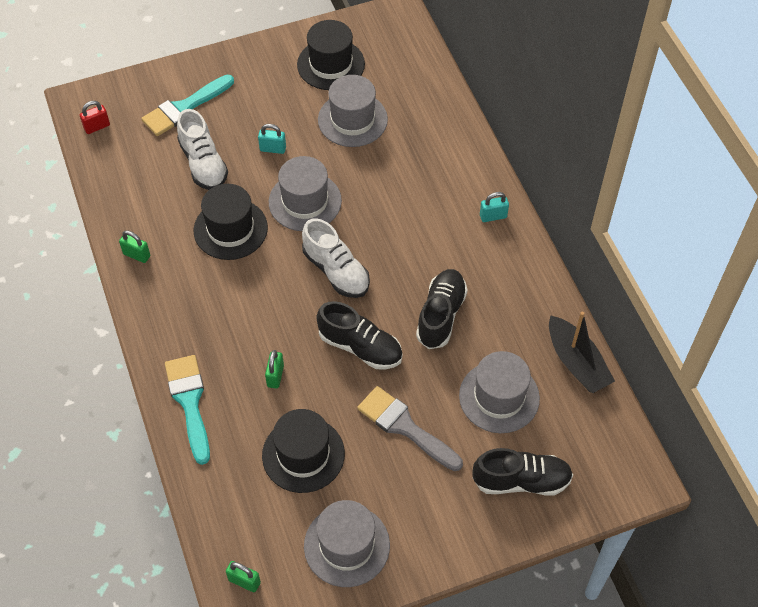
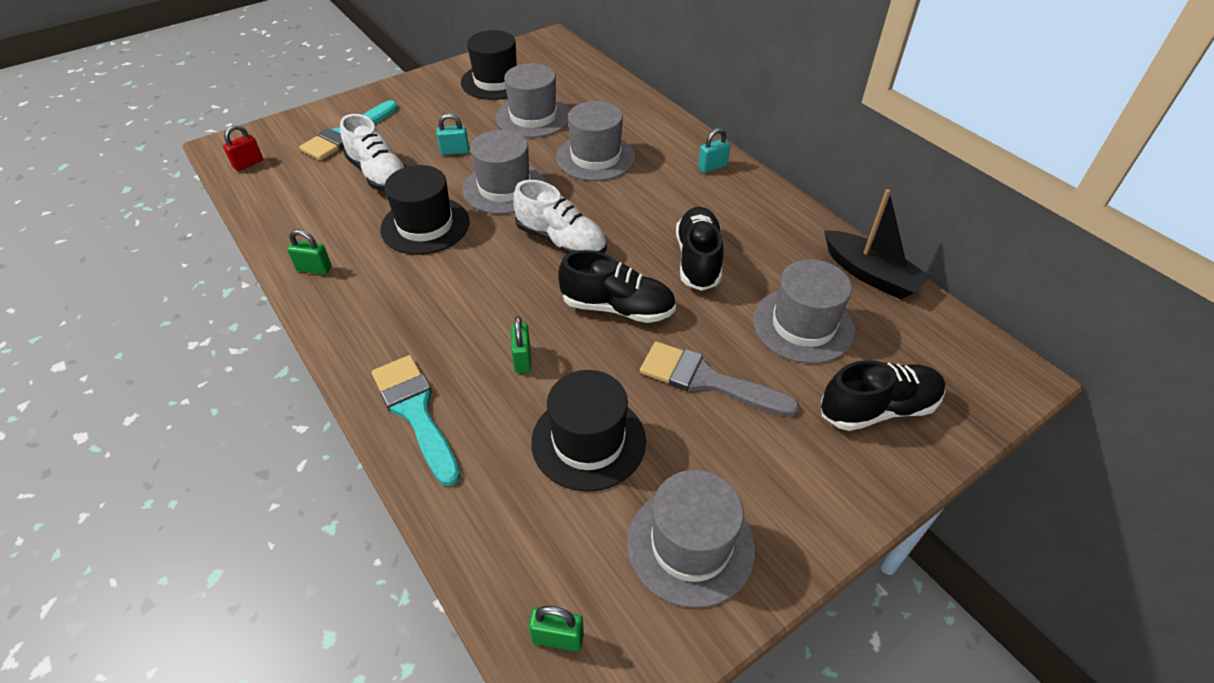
camera: 15 degrees left, 10 degrees down
none -> grey hat [556,101,636,181]

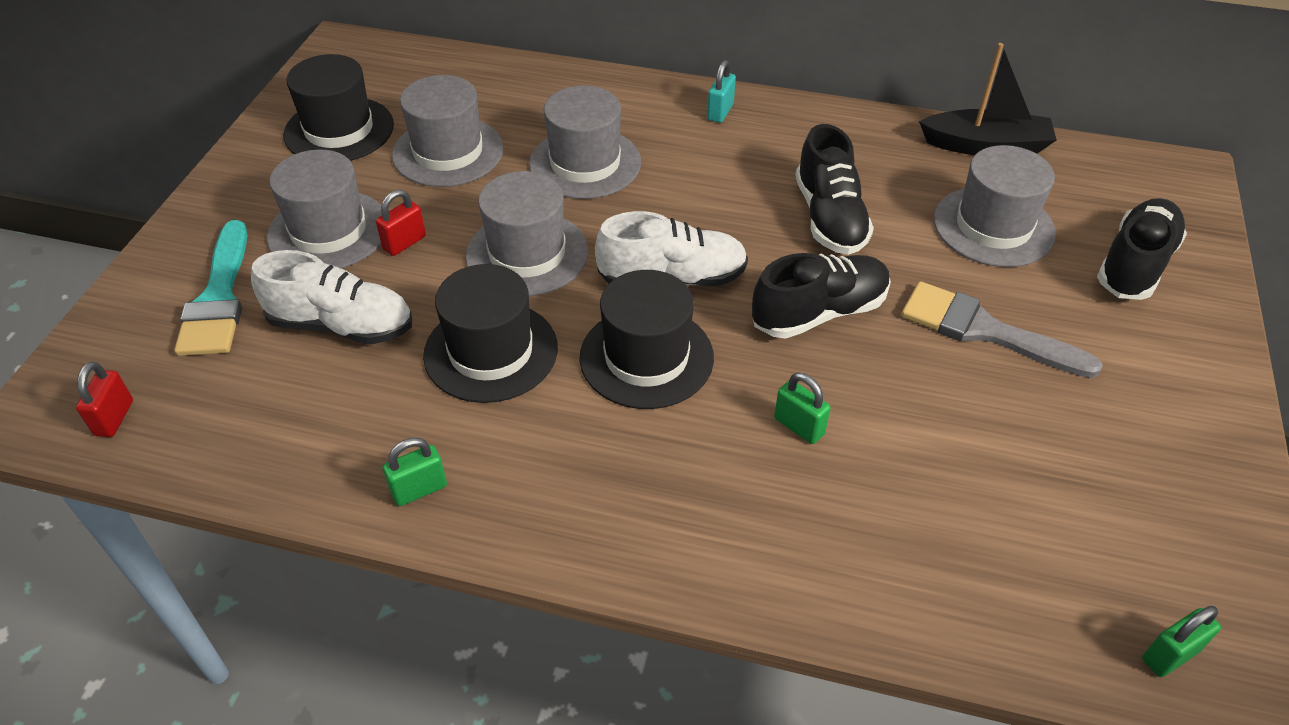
camera: 40 degrees left, 0 degrees up
turquoise brush [372,355,460,486] -> none
turquoise padlock [436,113,469,155] -> red padlock [376,190,426,256]
black hat [531,370,646,492] -> black hat moved to [580,270,714,409]
grey hat [627,470,755,608] -> grey hat moved to [267,150,382,269]
grey brush [640,342,800,417] -> grey brush turned 45 degrees clockwise [901,281,1103,378]
black shoe [676,207,723,291] -> black shoe turned 150 degrees counterclockwise [795,124,874,255]

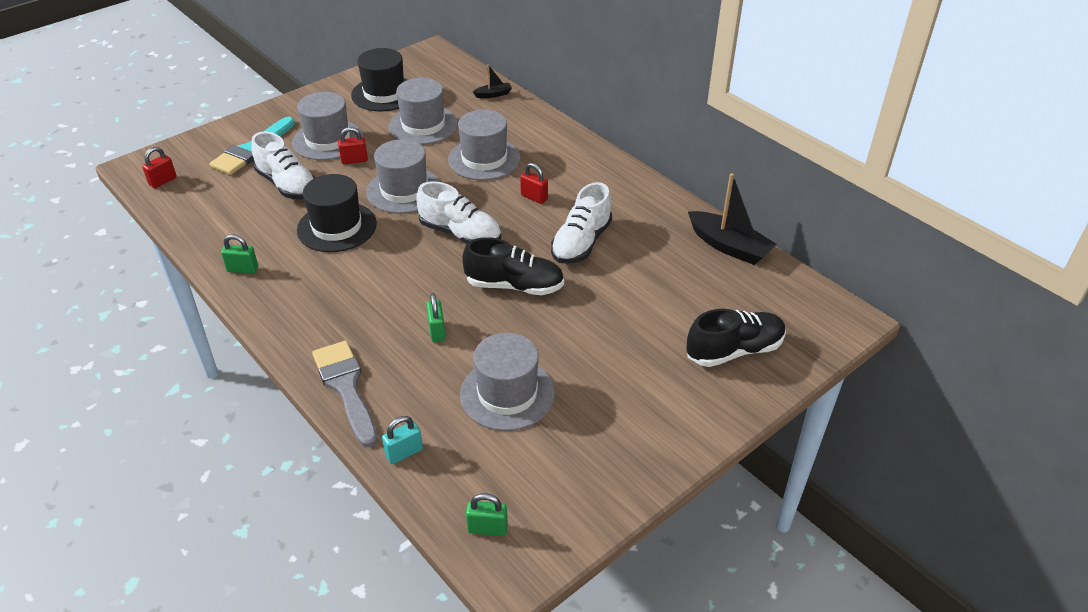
camera: 35 degrees right, 5 degrees down
black hat [580,270,714,409] -> none
turquoise padlock [707,60,736,123] -> turquoise padlock moved to [382,416,423,464]
black shoe [795,124,874,255] -> white shoe [551,182,612,264]
grey brush [901,281,1103,378] -> grey brush moved to [312,341,378,447]
grey hat [934,145,1056,267] -> grey hat moved to [460,333,555,431]
none -> black boat [473,64,512,98]
none -> red padlock [520,163,548,204]

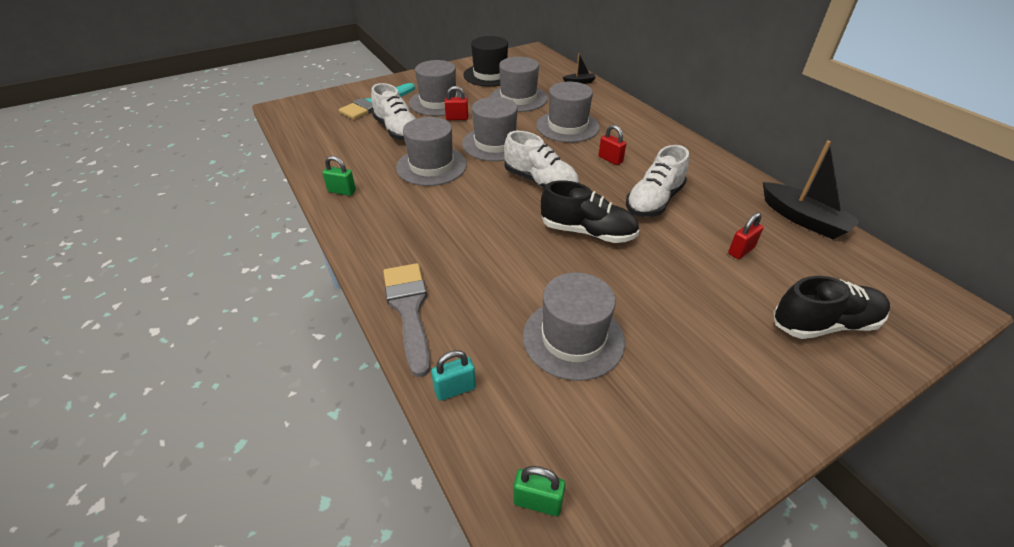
camera: 10 degrees right, 0 degrees up
red padlock [142,147,177,188] -> red padlock moved to [728,213,764,259]
black hat [297,174,377,252] -> grey hat [396,117,467,186]
green padlock [426,293,446,342] -> none

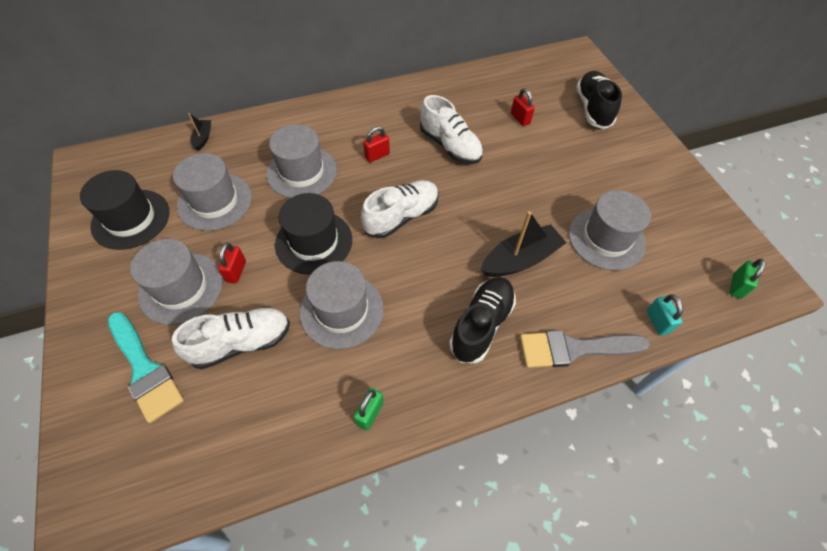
camera: 80 degrees left, 15 degrees up
grey hat [462,97,518,161] -> black hat [275,193,352,275]
black shoe [541,180,639,243] -> black shoe moved to [449,277,516,363]
black boat [763,141,862,239] -> black boat moved to [480,211,567,277]

